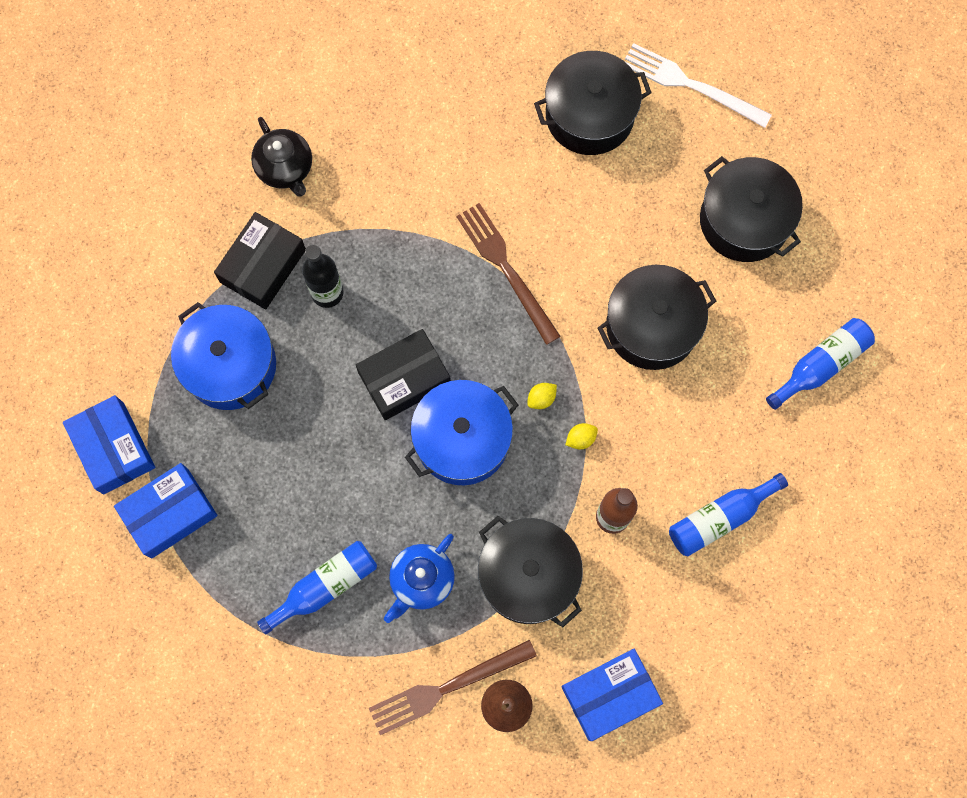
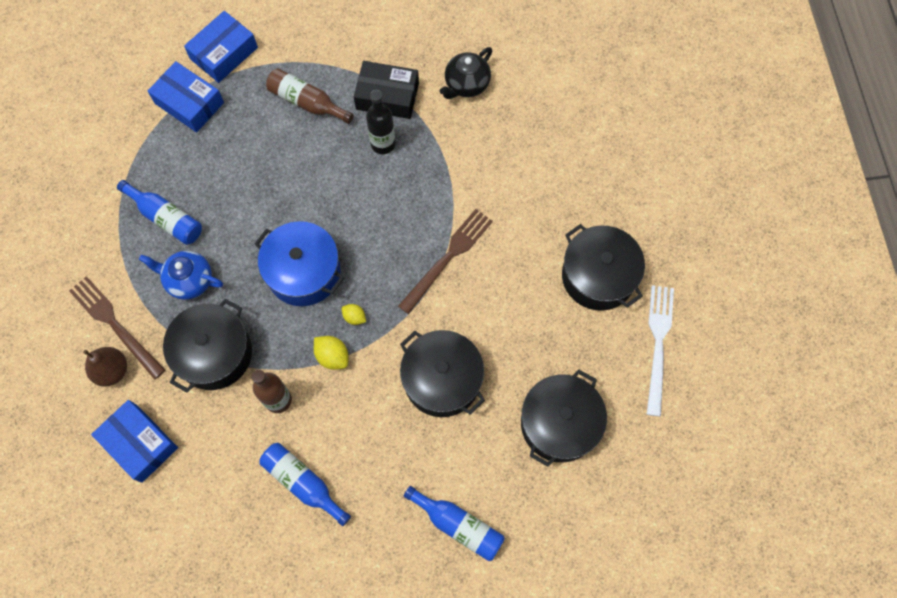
camera: 70 degrees right, 5 degrees down
blue pot [171,302,276,410] -> brown bottle [266,68,354,124]
black box [356,329,451,420] -> none
yellow lemon [565,423,598,449] -> yellow lemon [314,336,348,370], size x1.53

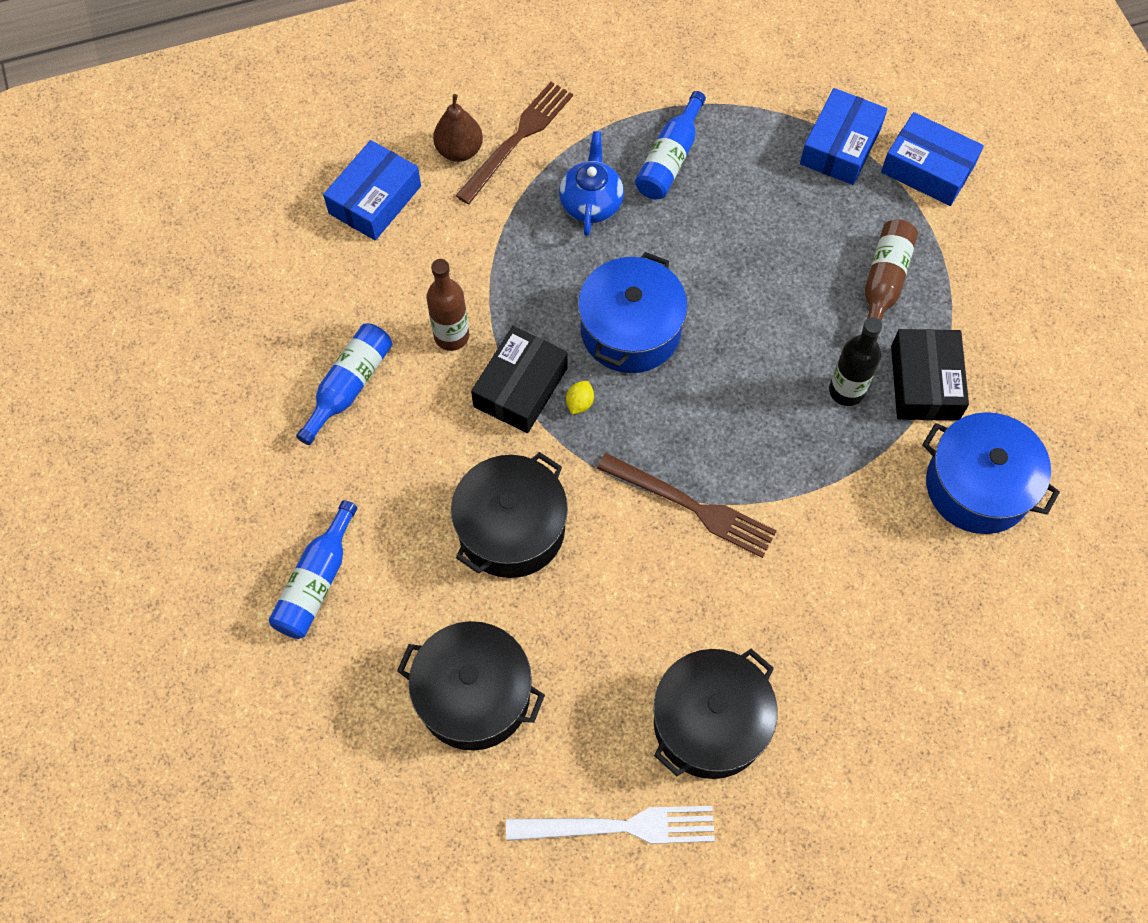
camera: 80 degrees right, 5 degrees down
black pot [163,299,252,393] -> none
yellow lemon [314,336,348,370] -> black box [471,326,568,433]
black teapot [440,47,492,99] -> blue pot [922,412,1060,534]

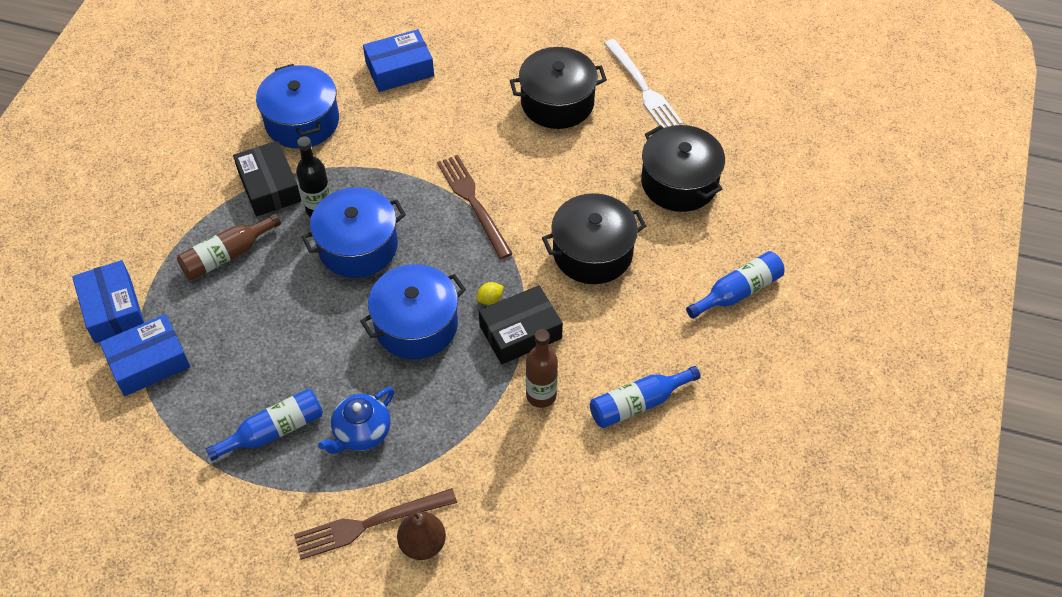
camera: 145 degrees left, 10 degrees down
blue box [323,140,421,241] -> blue box moved to [363,29,434,92]
white fork [506,806,715,844] -> white fork turned 150 degrees counterclockwise [604,39,683,128]
black box [891,329,969,420] -> black box turned 60 degrees counterclockwise [233,141,301,216]
none -> blue pot [302,187,406,278]

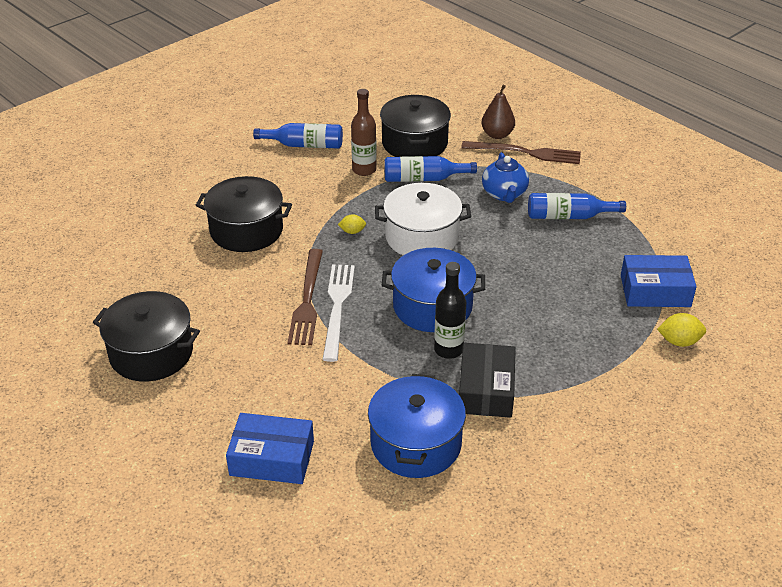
camera: 150 degrees left, 15 degrees down
blue box [72,260,144,343] -> yellow lemon [657,313,706,347]
brown bottle [177,214,281,280] -> none
blue teapot [318,387,394,454] -> blue teapot turned 105 degrees clockwise [482,152,529,203]
blue pot [360,264,466,359] -> white pot [375,183,471,255]
black box [479,285,563,364] -> none
white fork [604,39,683,128] -> white fork moved to [322,265,355,362]
black pot [641,125,725,212] -> black pot moved to [380,95,451,157]
blue bottle [686,251,785,319] -> blue bottle moved to [384,156,477,182]

